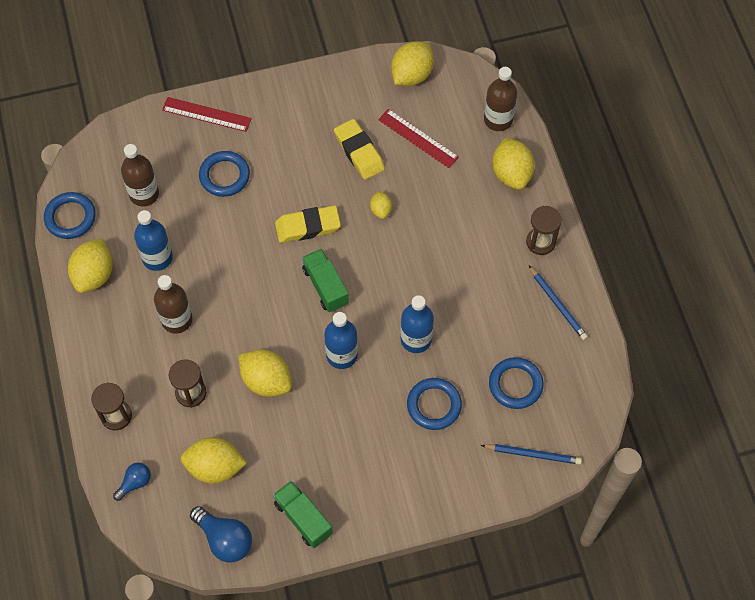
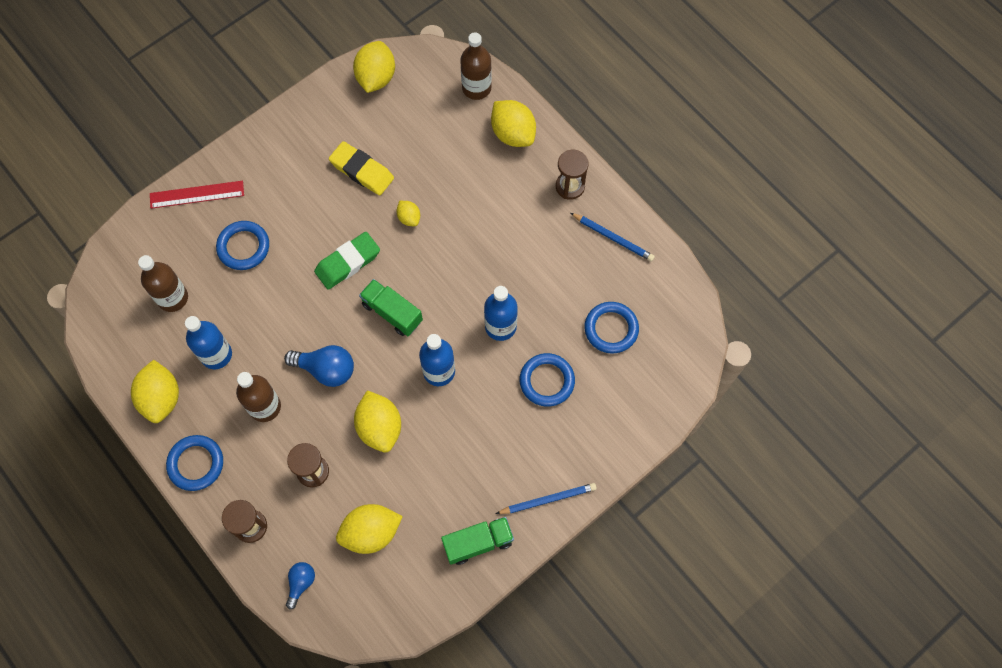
camera: 25 degrees left, 5 degrees up
blue ring [44,192,96,239] -> blue ring moved to [166,435,223,491]
blue light bulb [190,506,252,562] -> blue light bulb moved to [284,345,354,387]
yellow lemon [238,349,292,397] -> yellow lemon turned 60 degrees clockwise [354,390,401,452]
green truck [273,481,333,548] -> green truck turned 135 degrees clockwise [441,517,514,565]
yellow eraser [275,205,341,243] -> green eraser [314,232,380,290]
red ruler [378,109,459,168] -> none
blue pencil [481,444,582,465] -> blue pencil moved to [496,483,597,514]

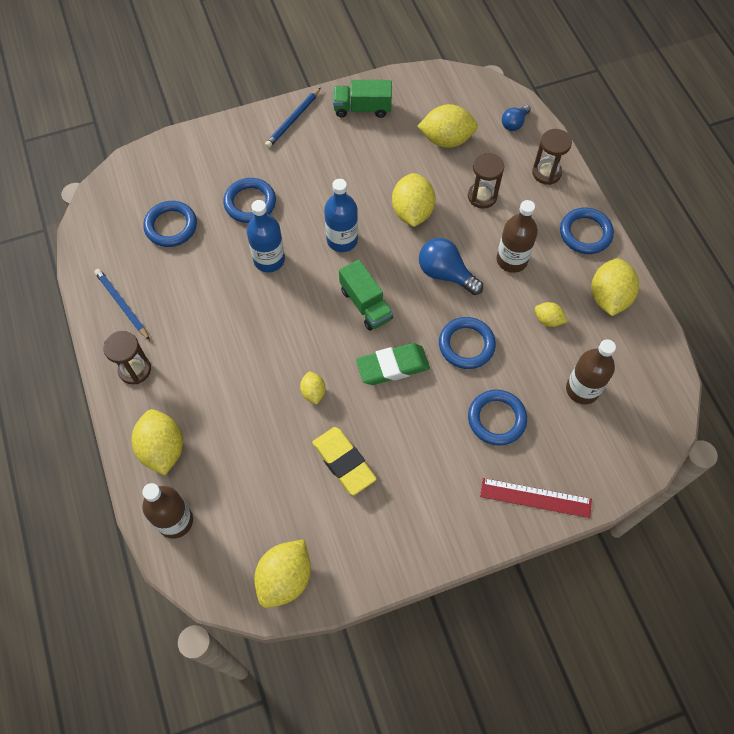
camera: 160 degrees left, 5 degrees down
blue bottle [185,316,232,369] -> yellow lemon [535,302,567,327]
blue pencil [496,483,597,514] -> blue pencil turned 60 degrees counterclockwise [265,88,321,148]
none -> blue ring [439,317,496,369]

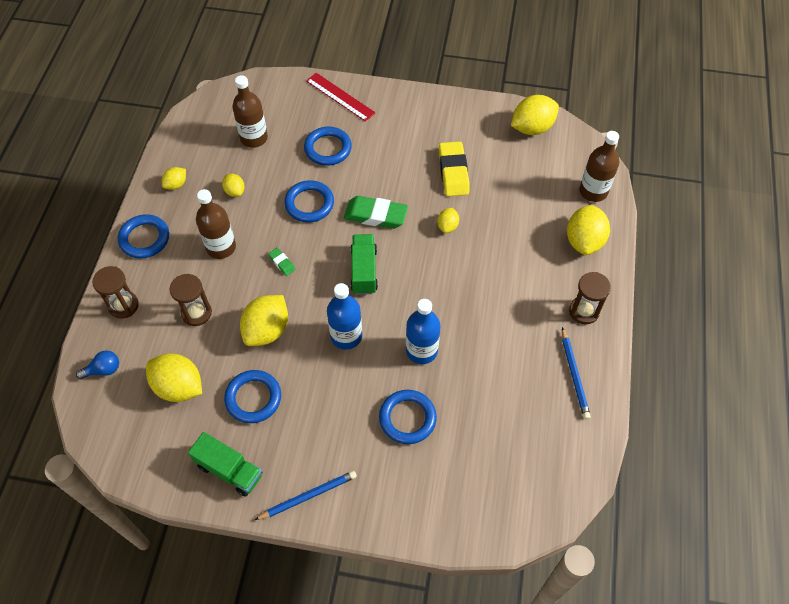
camera: 150 degrees left, 5 degrees down
blue ring [143,201,197,247] -> blue ring moved to [224,370,281,423]
blue light bulb [419,238,483,295] -> green eraser [268,248,296,276]
yellow lemon [591,258,639,316] -> yellow lemon [162,167,186,190], size x0.53

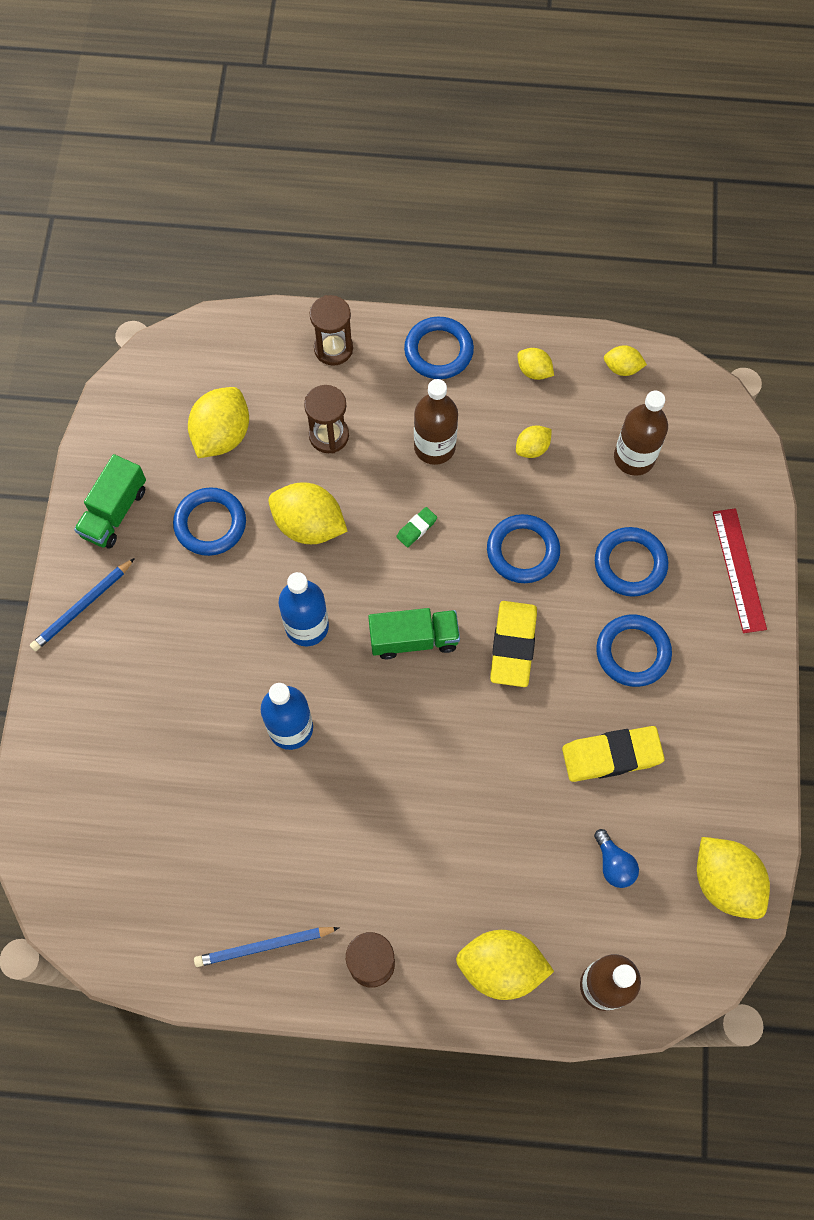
camera: 85 degrees right, 10 degrees up
blue light bulb [76,350,119,379] -> blue light bulb moved to [594,829,639,888]
blue pencil [255,471,357,520] -> blue pencil turned 75 degrees clockwise [30,558,135,651]
red ruler [306,73,376,122] -> red ruler turned 45 degrees counterclockwise [713,508,767,633]
green eraser [344,196,408,229] -> yellow eraser [490,601,537,687]
blue ring [379,390,437,444] -> blue ring moved to [596,615,672,687]
yellow lemon [437,208,459,233] -> yellow lemon moved to [604,345,647,376]

